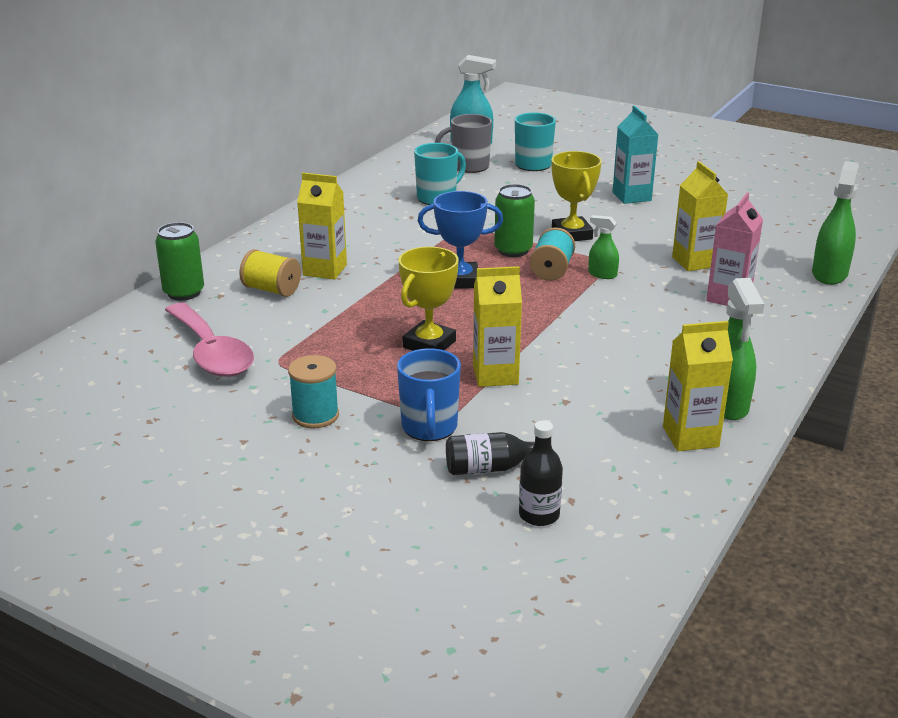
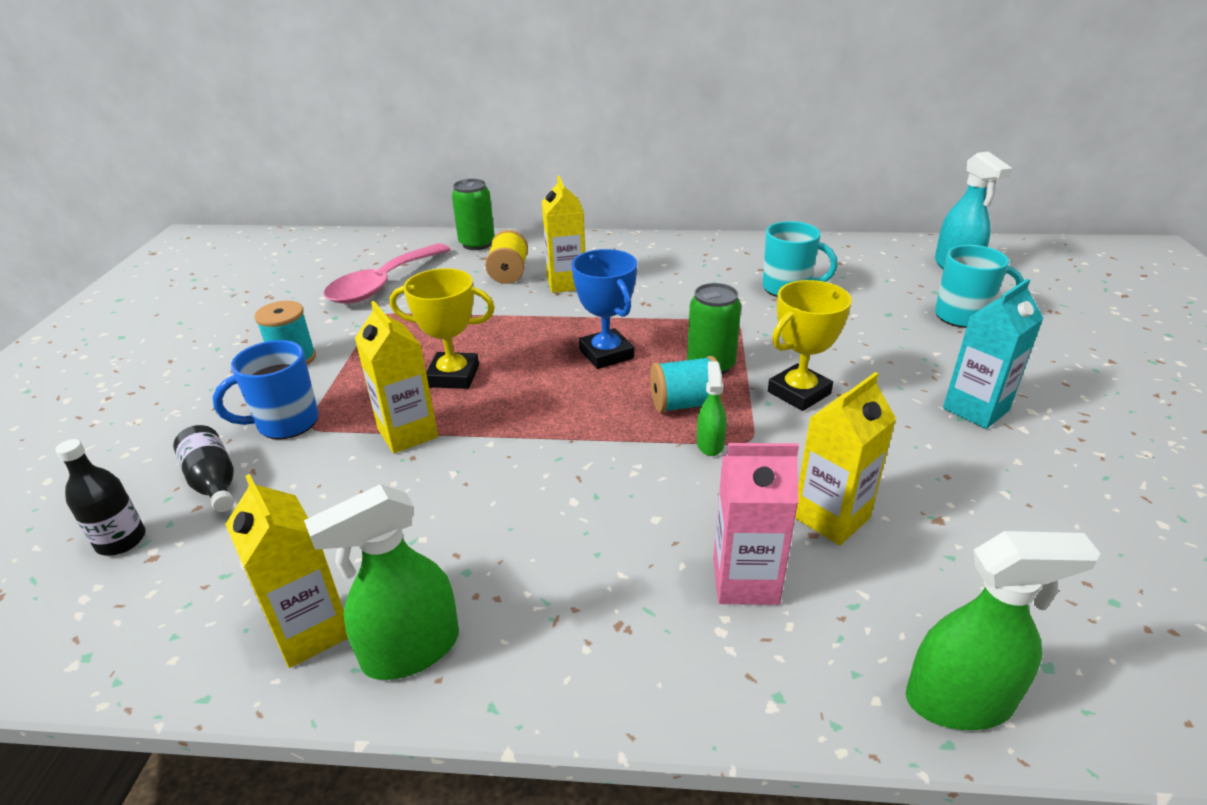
camera: 65 degrees right, 5 degrees up
grey mug [435,114,492,173] -> none

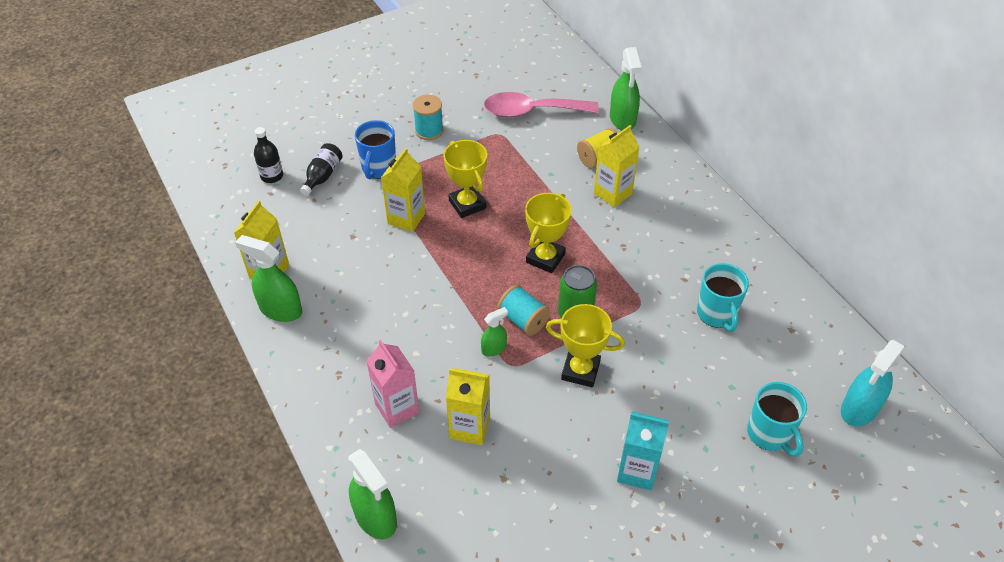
camera: 55 degrees right, 15 degrees up
blue mug [213,340,319,439] -> blue mug turned 105 degrees counterclockwise [355,120,396,179]
green can [452,179,495,250] -> green spray bottle [610,47,642,130]
blue trophy [571,249,637,369] -> yellow trophy [525,193,572,273]

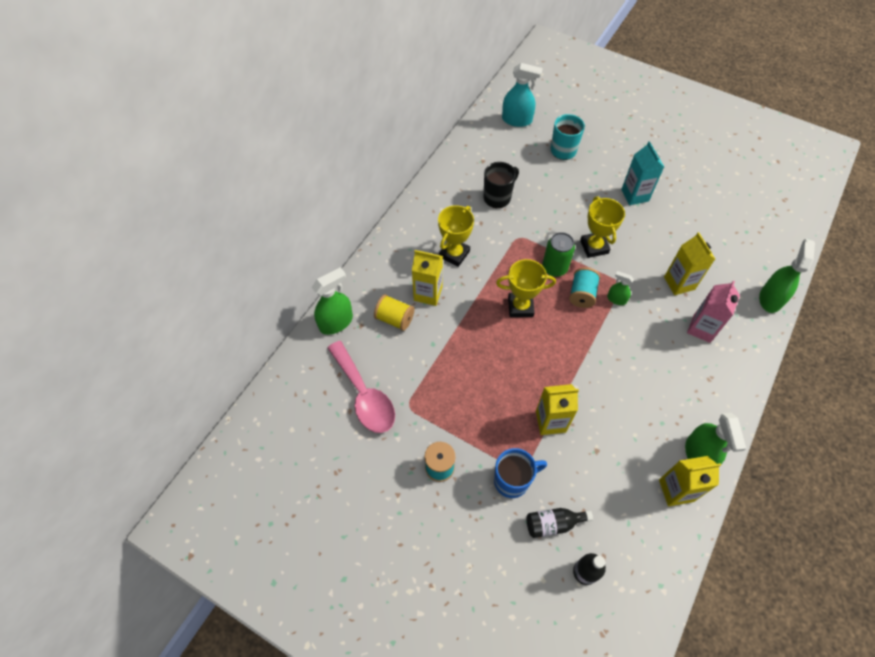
camera: 120 degrees left, 10 degrees up
yellow trophy [443,140,487,218] -> yellow trophy moved to [438,205,474,267]
turquoise mug [697,263,749,332] -> black mug [484,162,519,208]

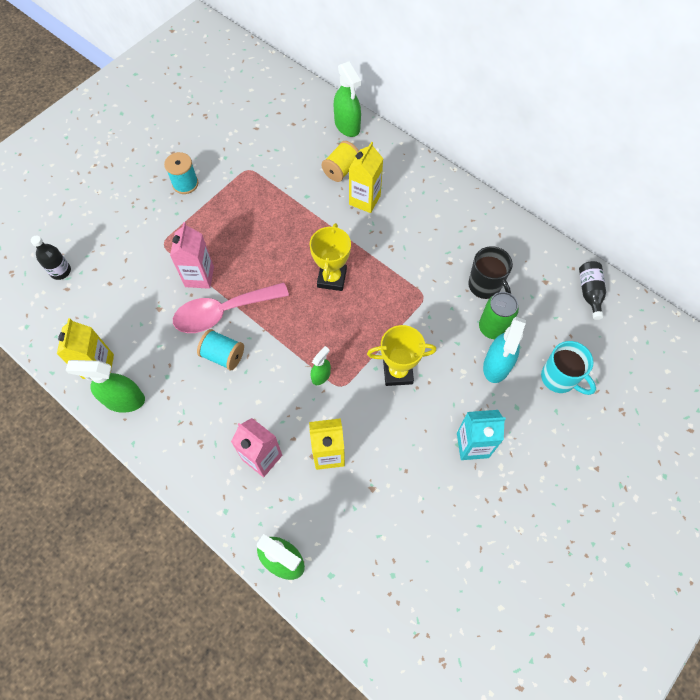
camera: 100 degrees right, 5 degrees up
pink spoon [328,341,395,433] -> pink spoon moved to [173,282,289,333]
yellow trophy [438,205,474,267] -> none
blue mug [494,448,547,498] -> none
turquoise spray bottle [502,63,543,127] -> turquoise spray bottle moved to [483,317,526,383]
black bottle [526,508,593,538] -> black bottle moved to [579,261,606,320]
yellow carton [536,384,579,435] -> pink carton [170,222,214,289]
green can [542,232,575,277] -> green can moved to [479,292,519,339]
turquoise spool [569,267,600,308] -> turquoise spool moved to [197,329,244,370]

